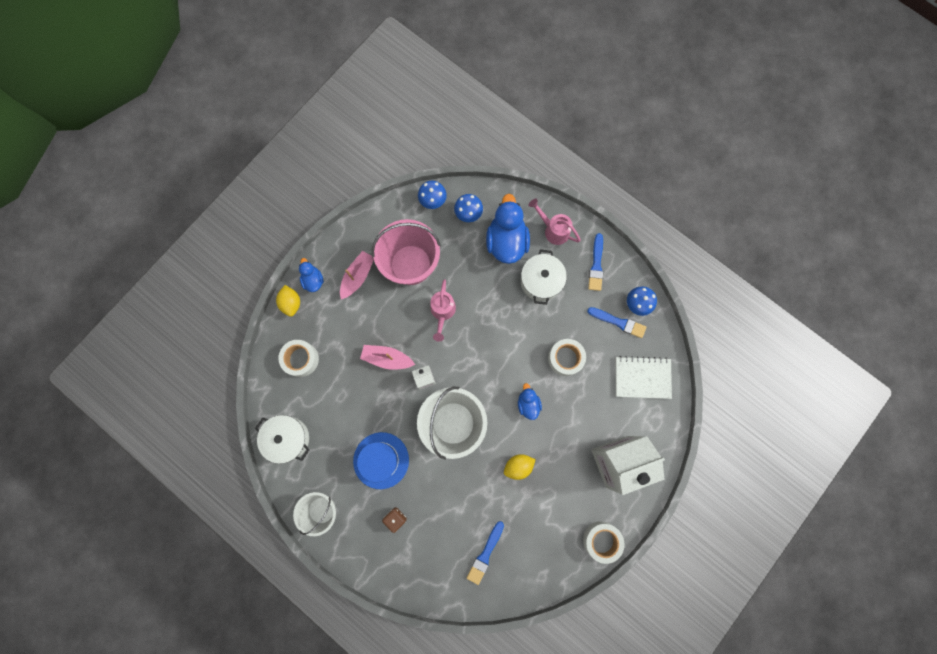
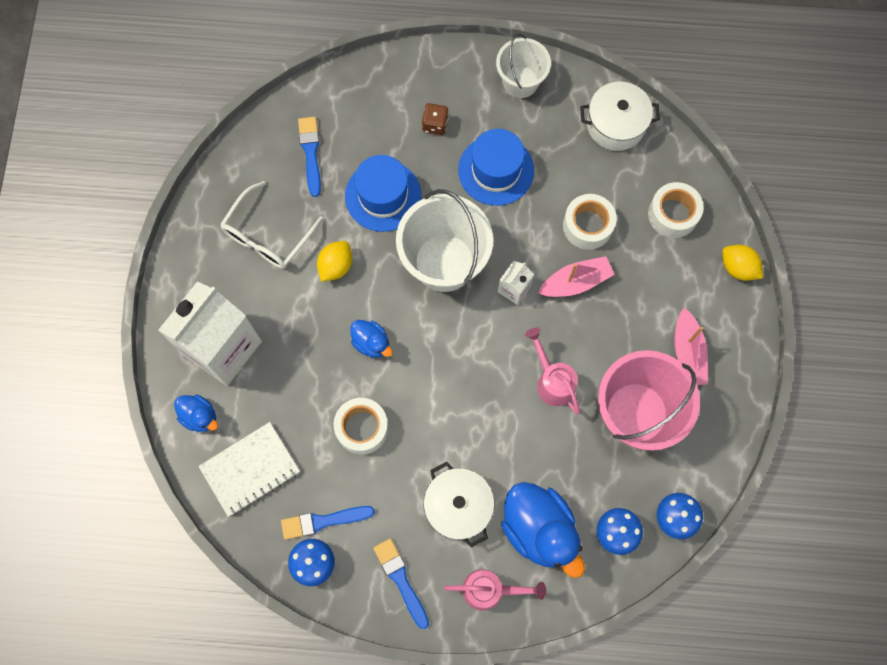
camera: 145 degrees right, 5 degrees down
blue duck [299,258,324,292] -> blue duck moved to [174,394,218,432]
white tape [583,521,625,564] -> white tape moved to [563,194,617,250]
none -> white glasses [220,181,323,269]
none -> blue hat [345,155,421,232]

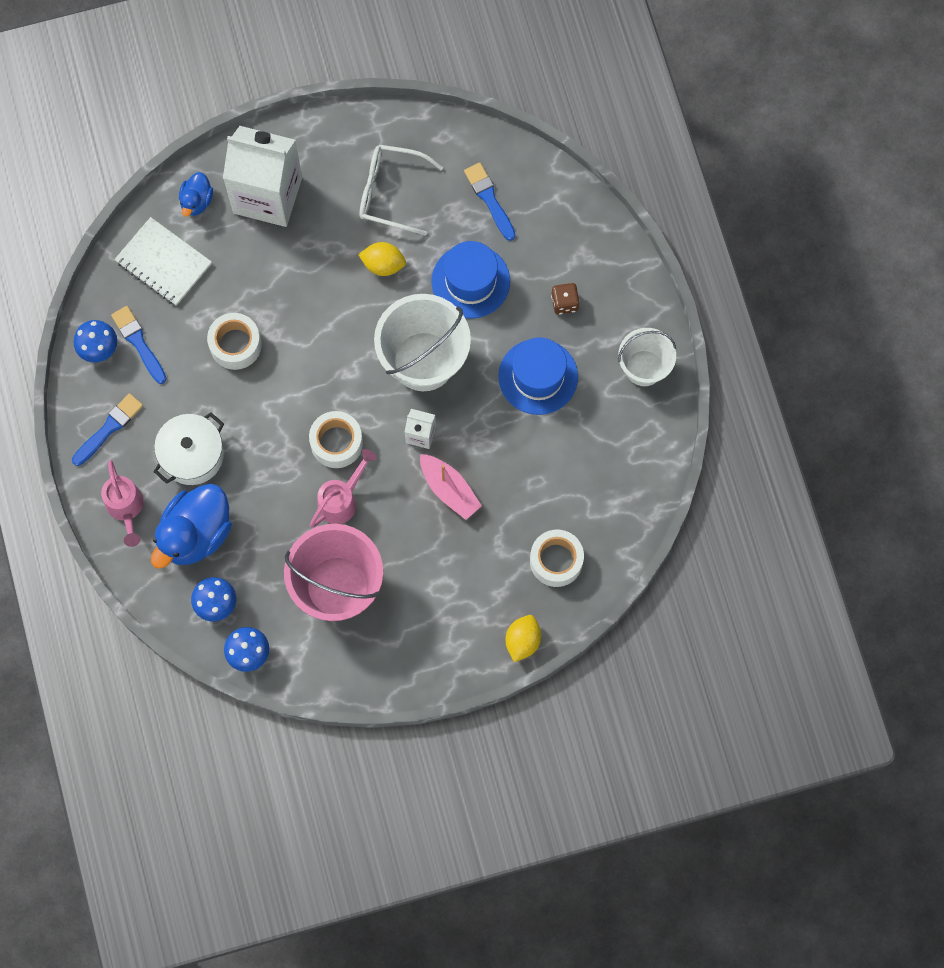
camera: 70 degrees right, 0 degrees up
blue brush [298,117,321,197] -> blue brush turned 90 degrees counterclockwise [464,163,516,241]
blue duck [350,320,392,358] -> none
white tape [563,194,617,250] -> white tape moved to [309,411,363,468]
white pot [580,81,660,151] -> none
pink boat [674,308,708,385] -> none

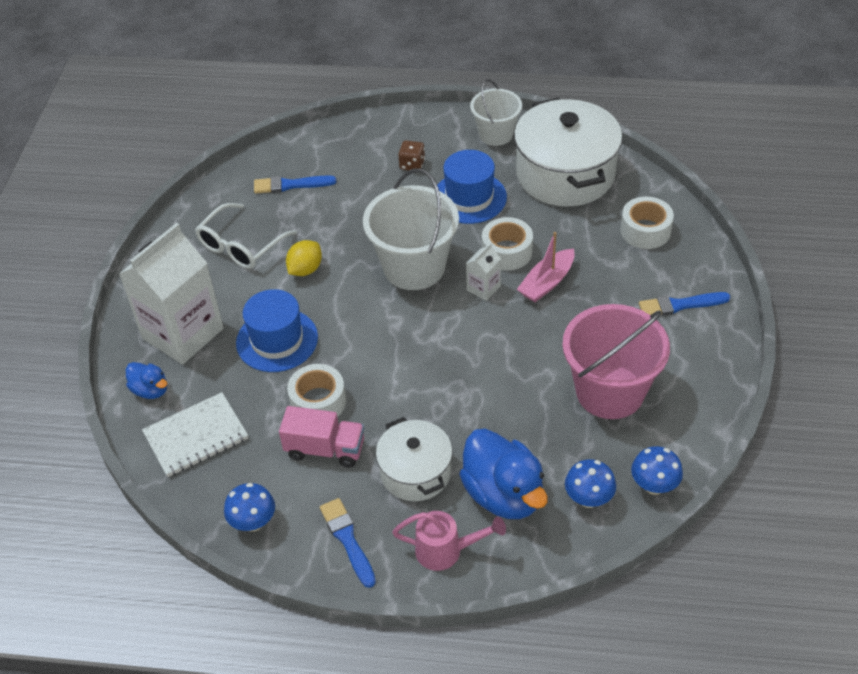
camera: 65 degrees left, 25 degrees down
blue brush [111,306,167,384] -> blue brush moved to [639,292,730,316]
white tape [309,411,363,468] -> white tape moved to [482,217,533,271]
pink watering can [310,449,376,528] -> none
pink boat [420,454,482,520] -> pink boat turned 150 degrees clockwise [517,232,575,302]
blue hat [431,241,510,318] -> blue hat moved to [236,289,318,372]
yellow lemon [506,615,541,662] -> none
none -> pink truck [279,406,364,467]
none -> white pot [514,97,622,206]

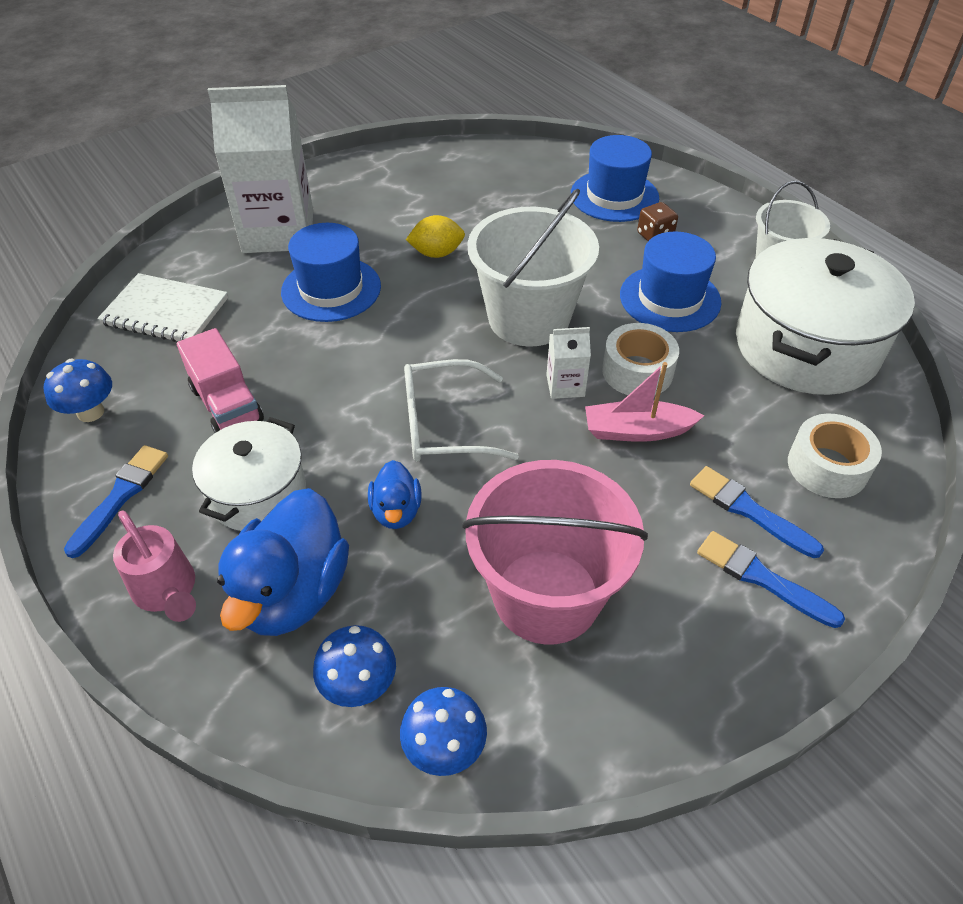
camera: 45 degrees right, 0 degrees up
blue duck [126,362,167,399] -> blue duck moved to [368,460,422,529]
white glasses [195,203,297,269] -> white glasses moved to [404,359,519,462]
blue brush [254,175,336,194] -> blue brush moved to [690,466,824,558]
white tape [287,364,346,417] -> none
none -> blue hat [571,135,659,222]

